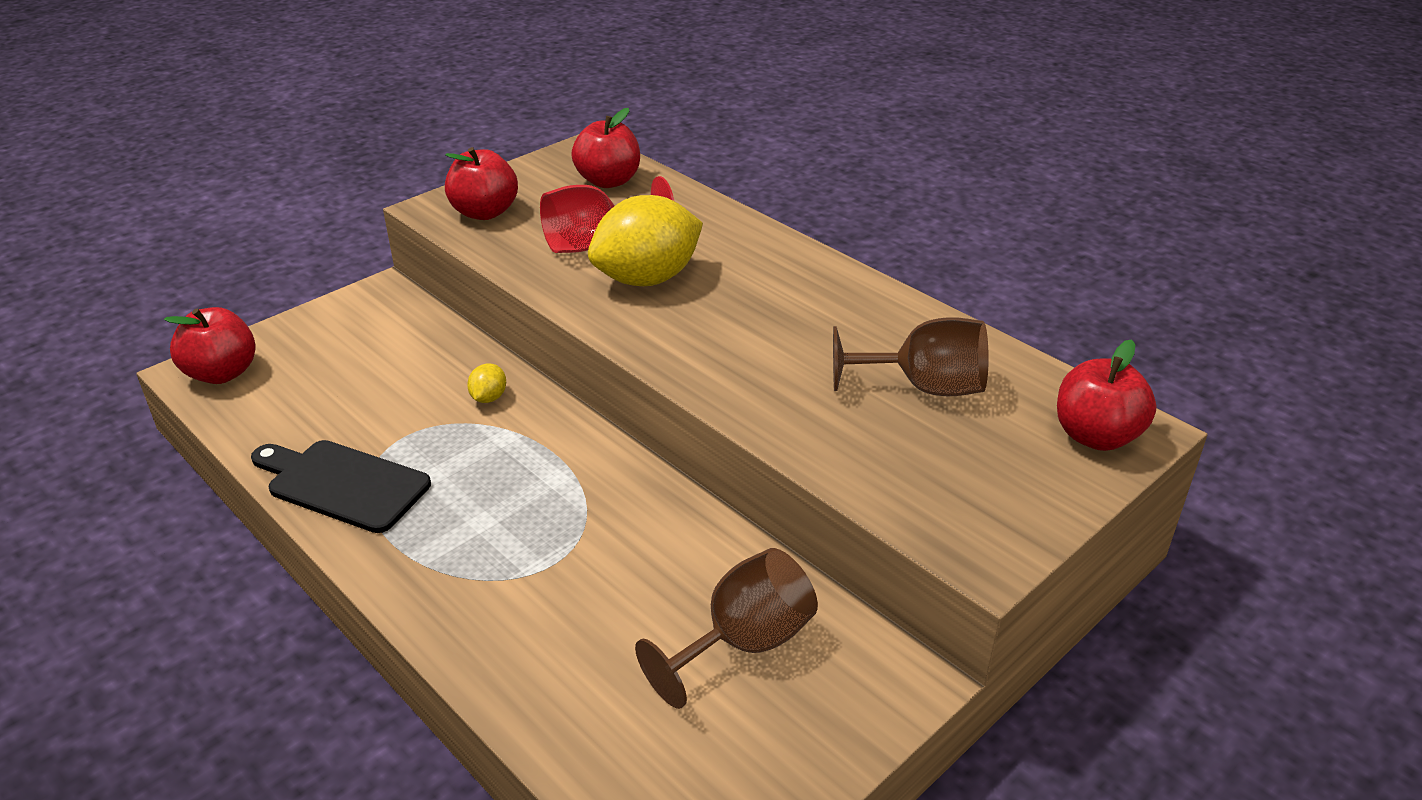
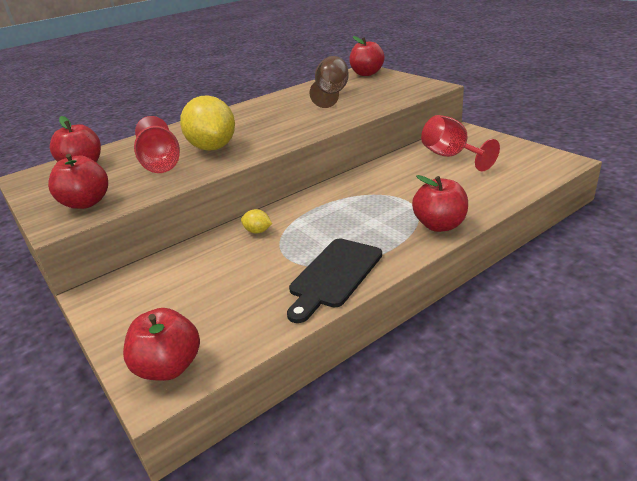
camera: 80 degrees left, 5 degrees down
brown goblet [635,548,818,709] -> red goblet [421,115,500,172]
none -> red apple [412,175,468,232]

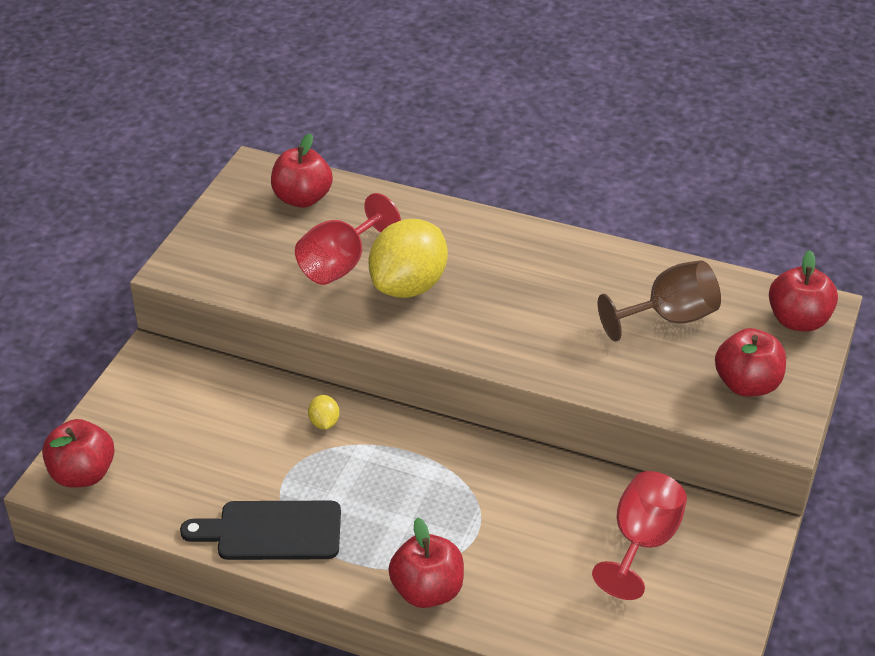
camera: 55 degrees right, 10 degrees up
red apple [48,154,108,209] -> red apple moved to [715,328,786,397]

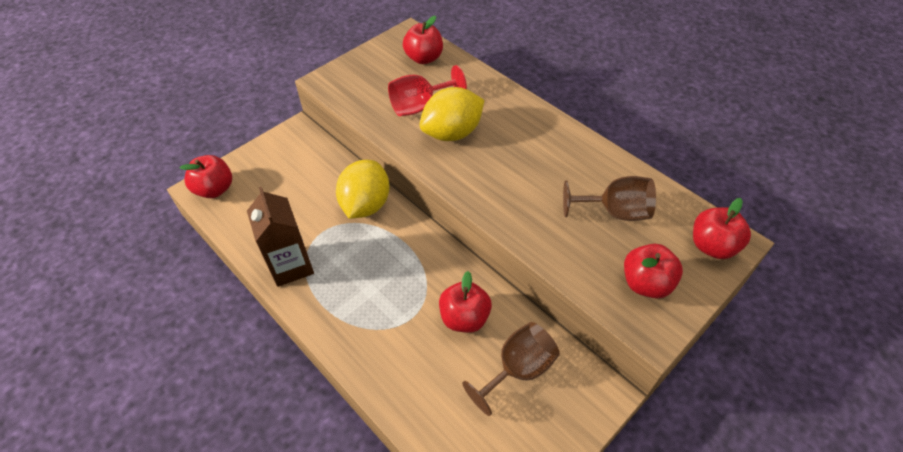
camera: 25 degrees right, 10 degrees up
black cutting board [180,501,341,560] -> brown carton [247,187,314,287]
yellow lemon [308,395,339,430] -> yellow lemon [336,160,390,219], size x2.44
red apple [388,517,464,608] -> red apple moved to [439,271,492,333]
red goblet [592,471,687,600] -> brown goblet [462,322,560,416]

